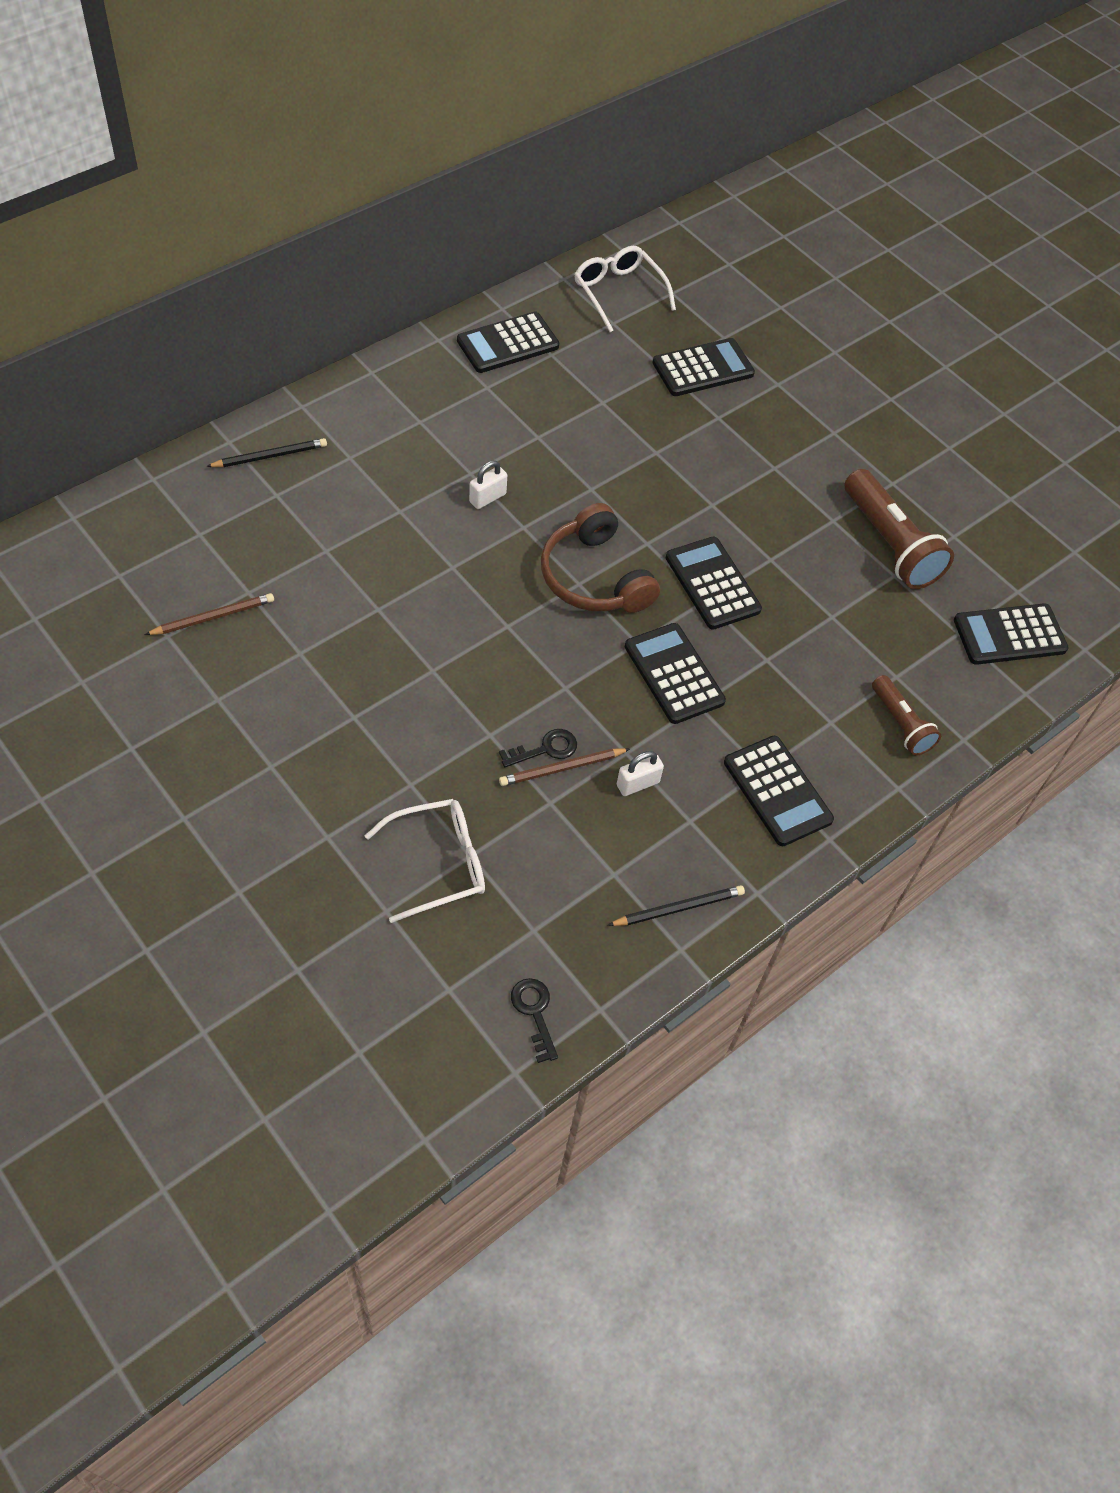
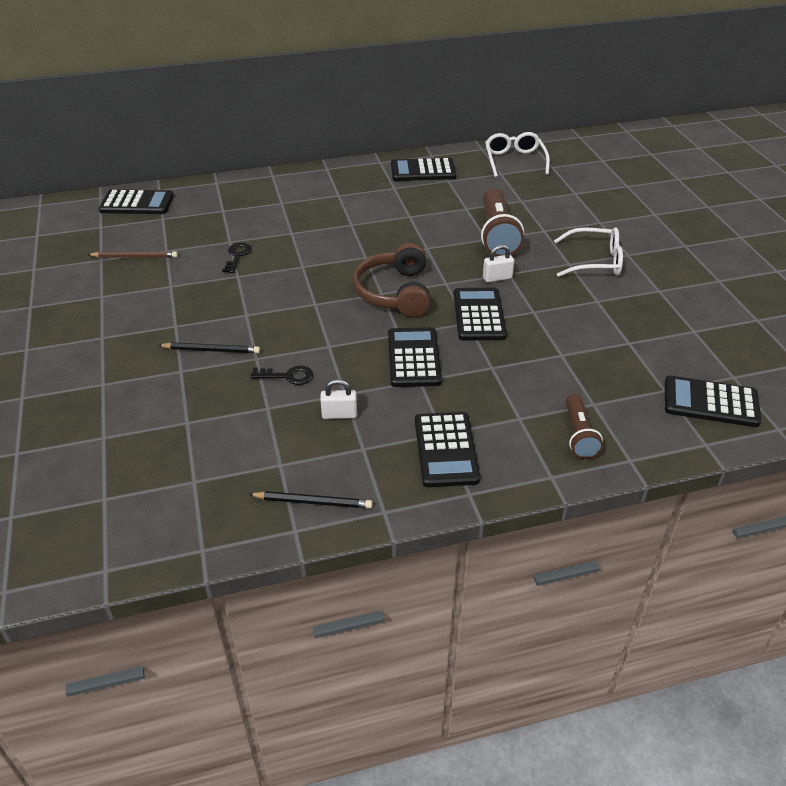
camera: 30 degrees right, 15 degrees down
black pencil [206,438,327,467] -> black pencil moved to [158,342,260,353]
white glasses [364,799,485,923] -> white glasses moved to [554,227,623,277]
white padlock [469,461,507,509] -> white padlock moved to [483,245,514,282]
brown pencil [499,748,630,786] -> none
black key [511,978,558,1063] -> black key moved to [222,243,251,273]
black calculator [653,338,755,396] -> black calculator moved to [99,190,174,214]
brown flashlight [845,469,954,589] -> brown flashlight moved to [481,188,524,256]

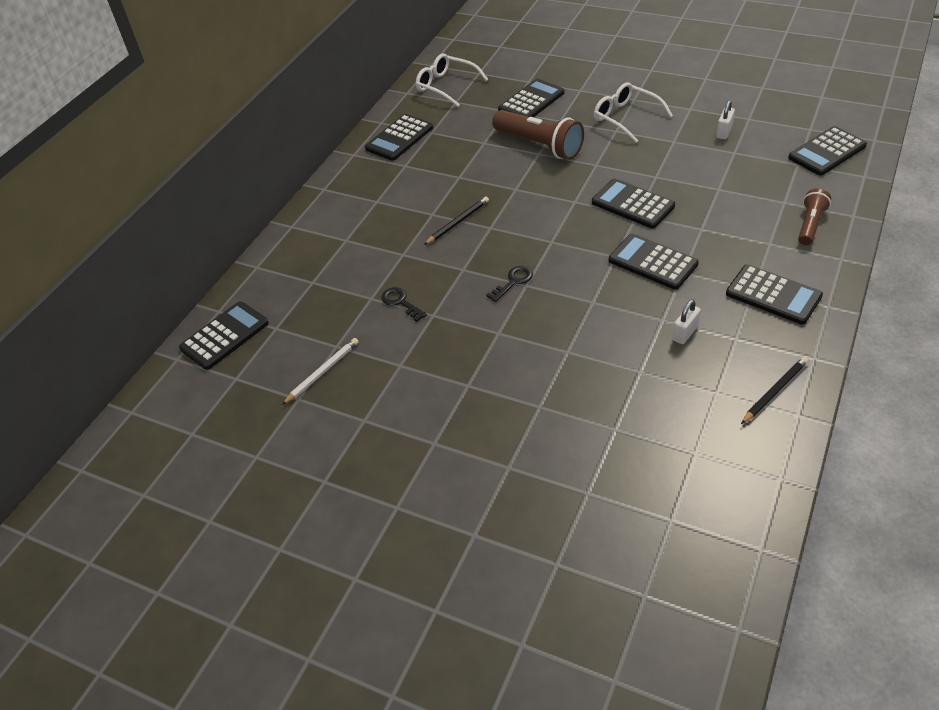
camera: 45 degrees left, 5 degrees up
brown pencil [88,251,178,258] -> white pencil [282,338,359,405]
black pencil [158,342,260,353] -> black pencil moved to [424,196,489,245]
black key [250,366,313,385] -> black key moved to [486,266,533,302]
brown headphones [353,243,430,317] -> none
white padlock [483,245,514,282] -> white padlock moved to [716,100,735,139]
white glasses [554,227,623,277] -> white glasses turned 90 degrees counterclockwise [594,82,673,143]
brown flashlight [566,394,603,459] -> brown flashlight turned 105 degrees counterclockwise [798,188,831,245]
none -> black calculator [498,79,564,117]

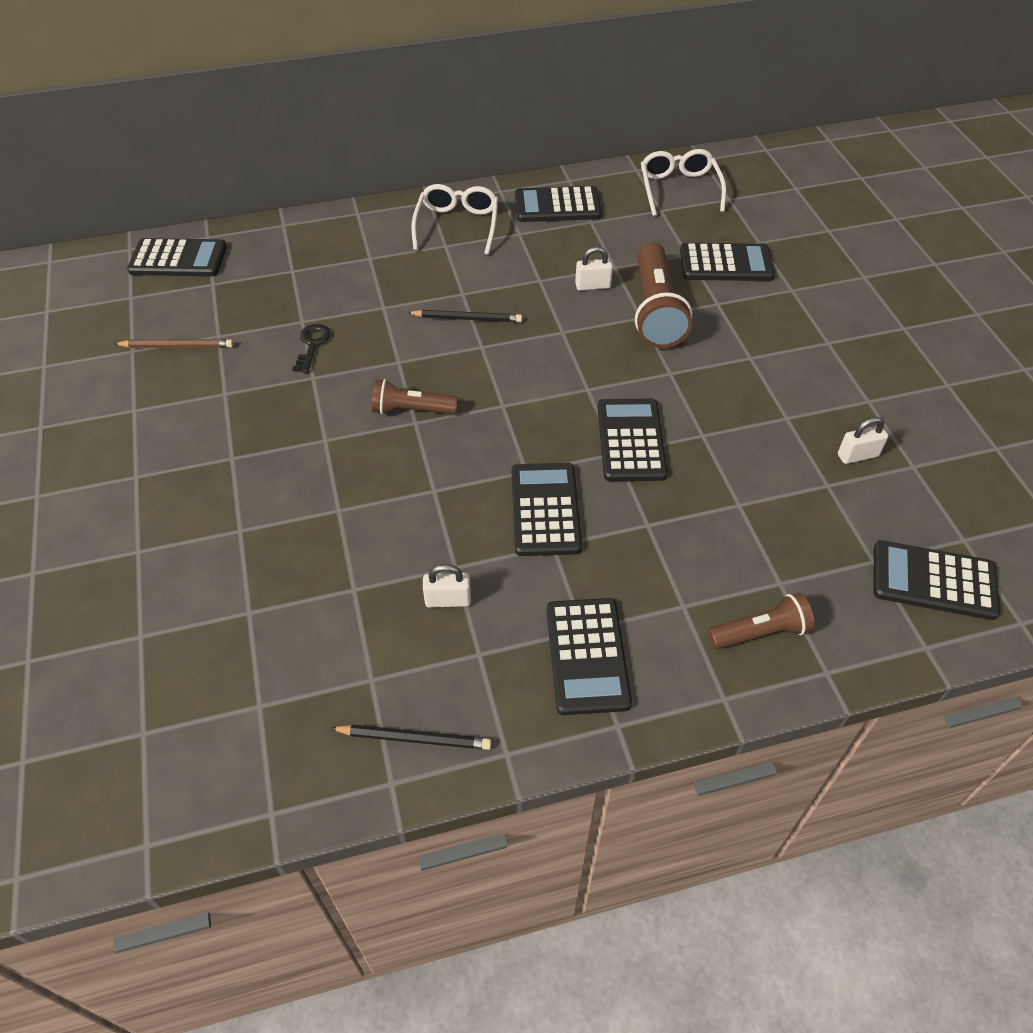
camera: 45 degrees right, 5 degrees up
white pencil [282,338,359,405] -> brown pencil [114,339,234,348]
black key [486,266,533,302] -> brown flashlight [372,379,458,415]
white glasses [594,82,673,143] -> white glasses moved to [411,184,498,255]
none -> white padlock [575,247,613,291]

